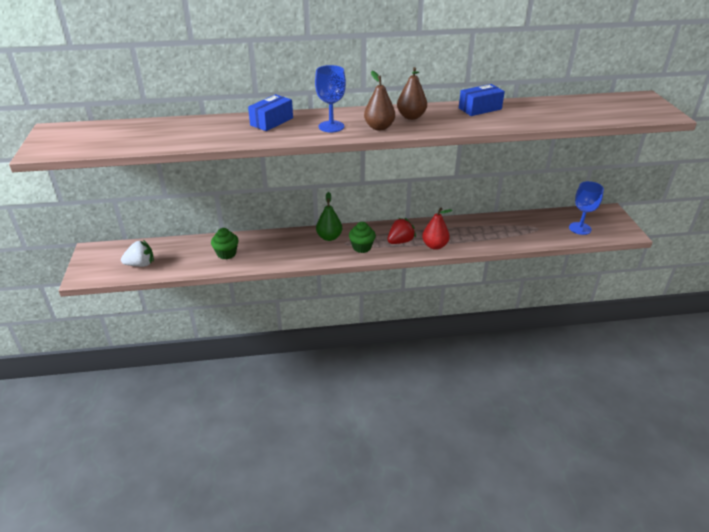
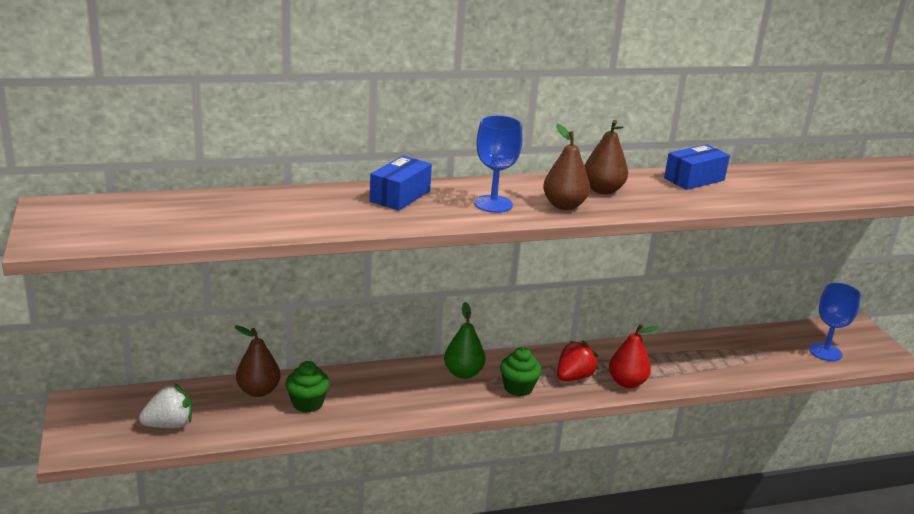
camera: 10 degrees left, 10 degrees down
none -> brown pear [234,325,280,397]

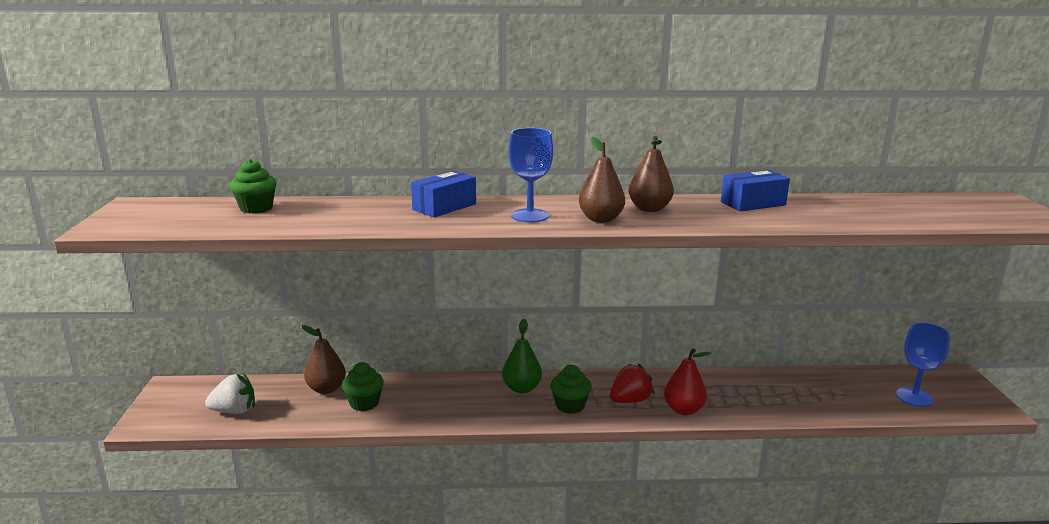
camera: 15 degrees right, 5 degrees down
none -> green cupcake [230,159,277,214]

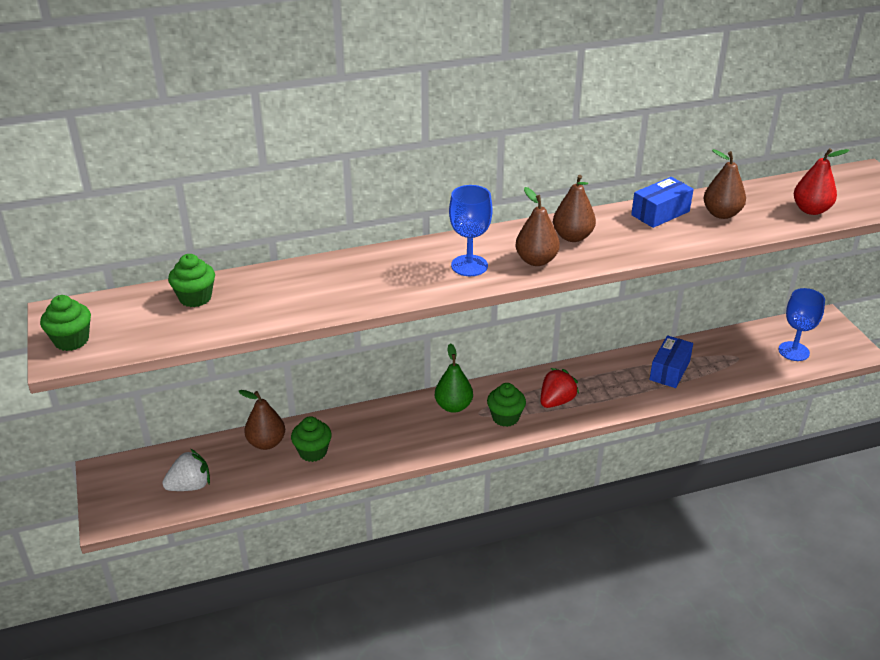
camera: 15 degrees left, 15 degrees up
blue box [411,171,476,217] -> blue box moved to [649,335,693,388]
red pear [664,348,711,415] -> red pear moved to [794,148,850,215]
none -> green cupcake [40,295,91,351]
none -> brown pear [703,149,746,219]

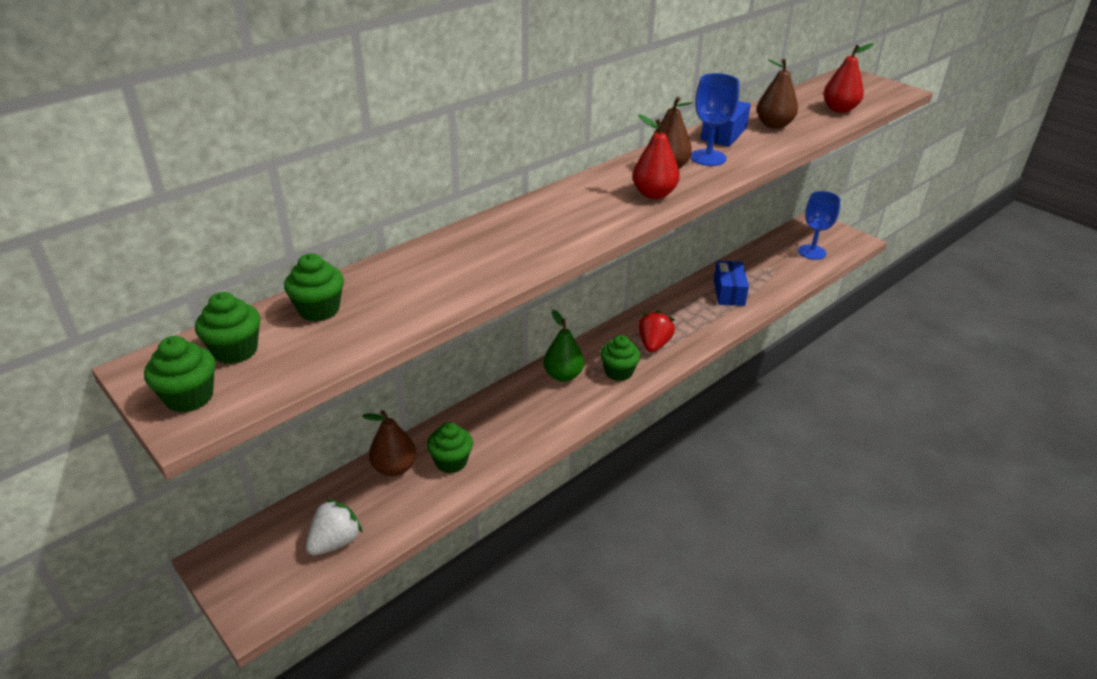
camera: 25 degrees left, 0 degrees up
blue goblet [449,185,493,276] -> blue goblet moved to [691,73,739,166]
brown pear [515,187,560,266] -> red pear [632,115,680,199]
none -> green cupcake [195,292,260,364]

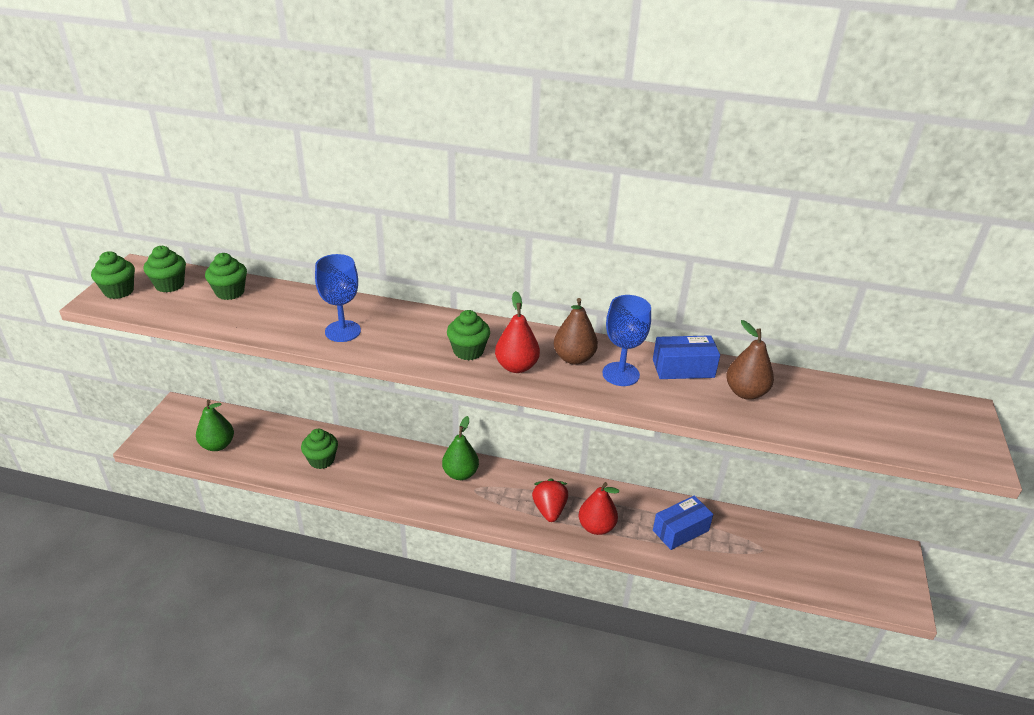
camera: 55 degrees right, 0 degrees up
white strawberry [306,499,363,555] -> green pear [196,400,234,451]
brown pear [362,410,416,476] -> none
green cupcake [600,335,641,381] -> green cupcake moved to [447,310,490,360]
red strawberry [638,310,675,352] -> red strawberry turned 75 degrees counterclockwise [532,479,568,522]
blue goblet [798,191,841,260] -> blue goblet moved to [315,254,361,342]
red pear [823,43,874,113] -> red pear moved to [579,482,619,535]

